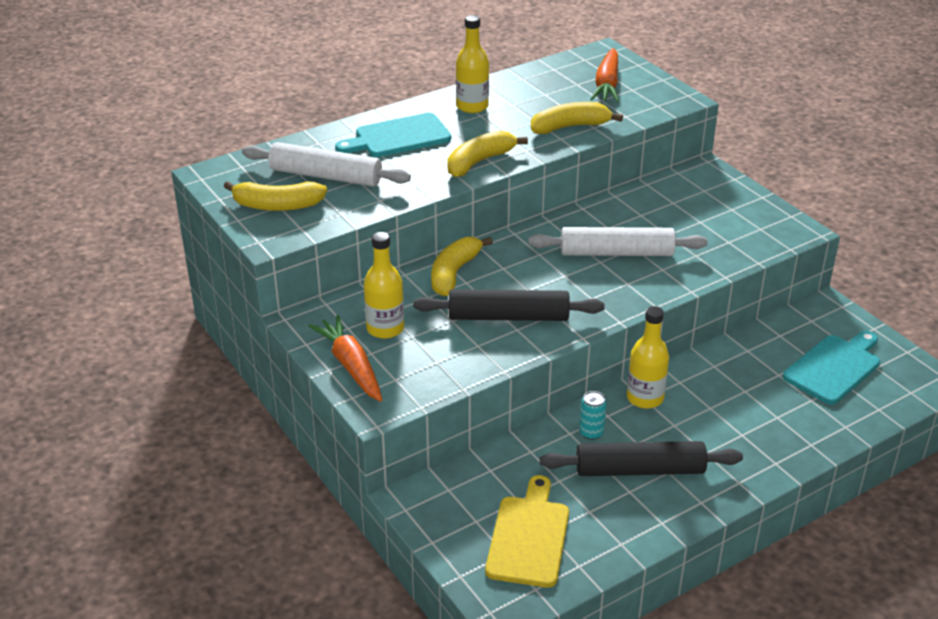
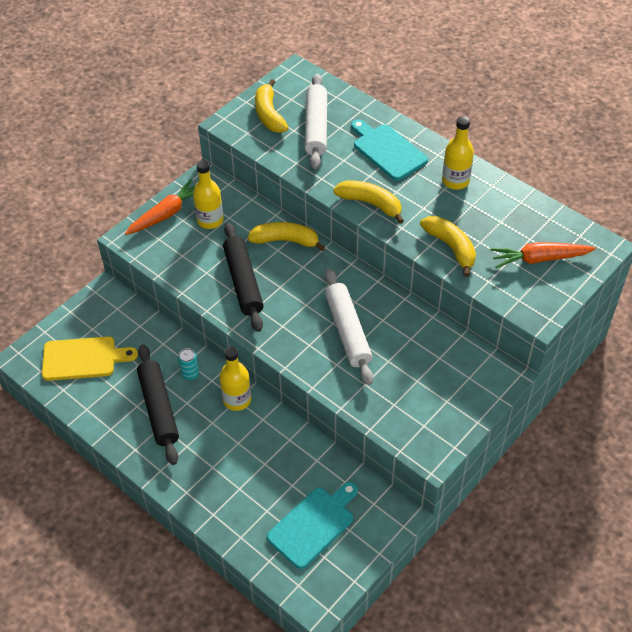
camera: 75 degrees right, 15 degrees up
turquoise cutting board [783,331,880,405] -> turquoise cutting board turned 75 degrees counterclockwise [267,482,358,569]

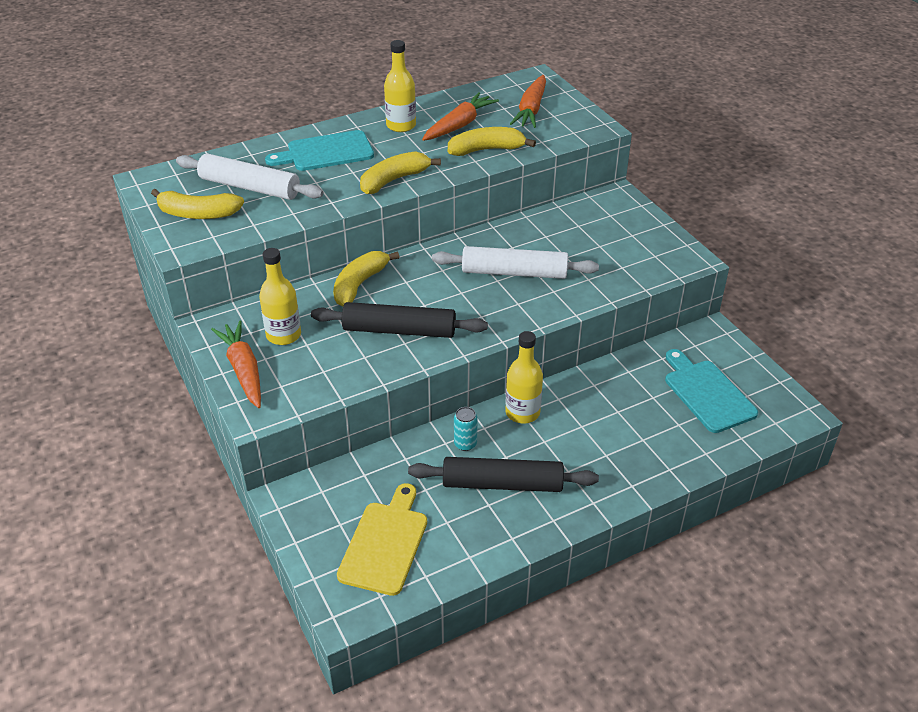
camera: 70 degrees left, 10 degrees down
none -> orange carrot [422,92,499,141]

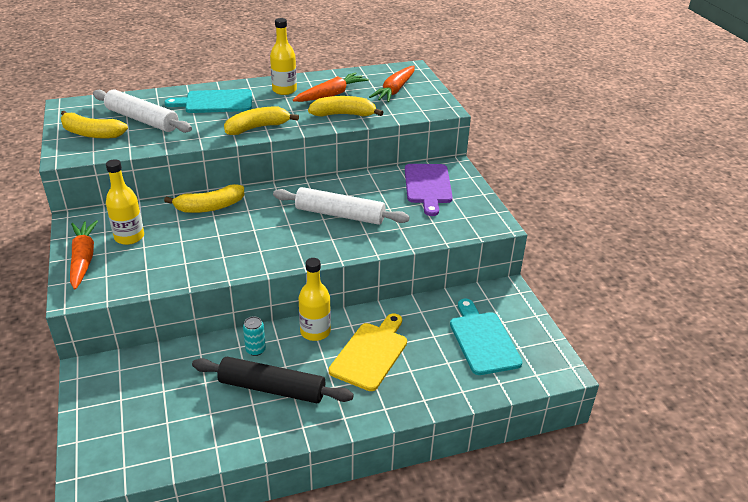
camera: 10 degrees right, 5 degrees down
black rolling pin [311,302,488,338] -> none
yellow banana [333,251,399,306] -> yellow banana turned 150 degrees counterclockwise [164,184,244,213]
yellow cutting board [337,483,427,596] -> yellow cutting board moved to [329,313,407,391]
none -> purple cutting board [405,164,453,216]

